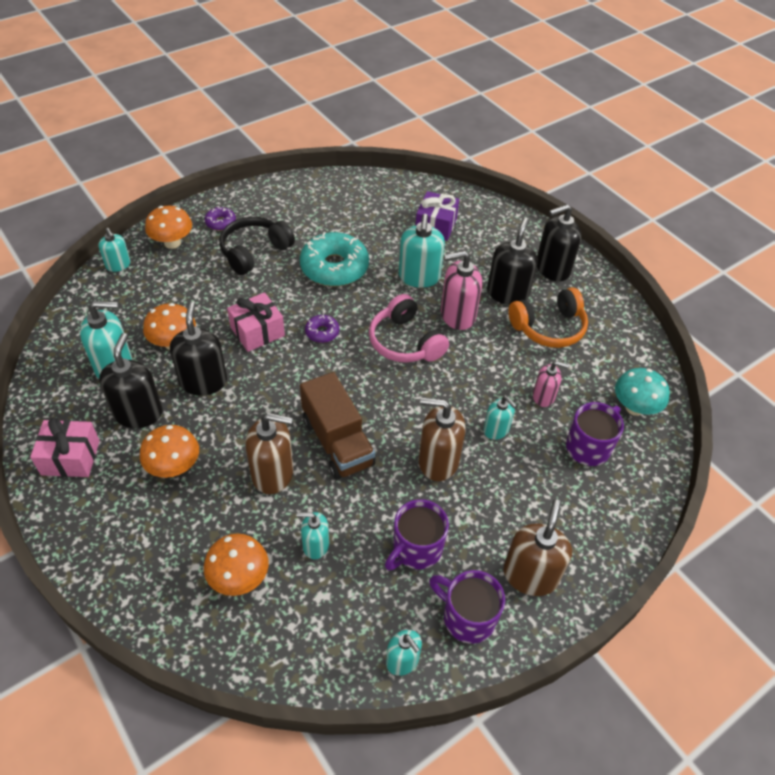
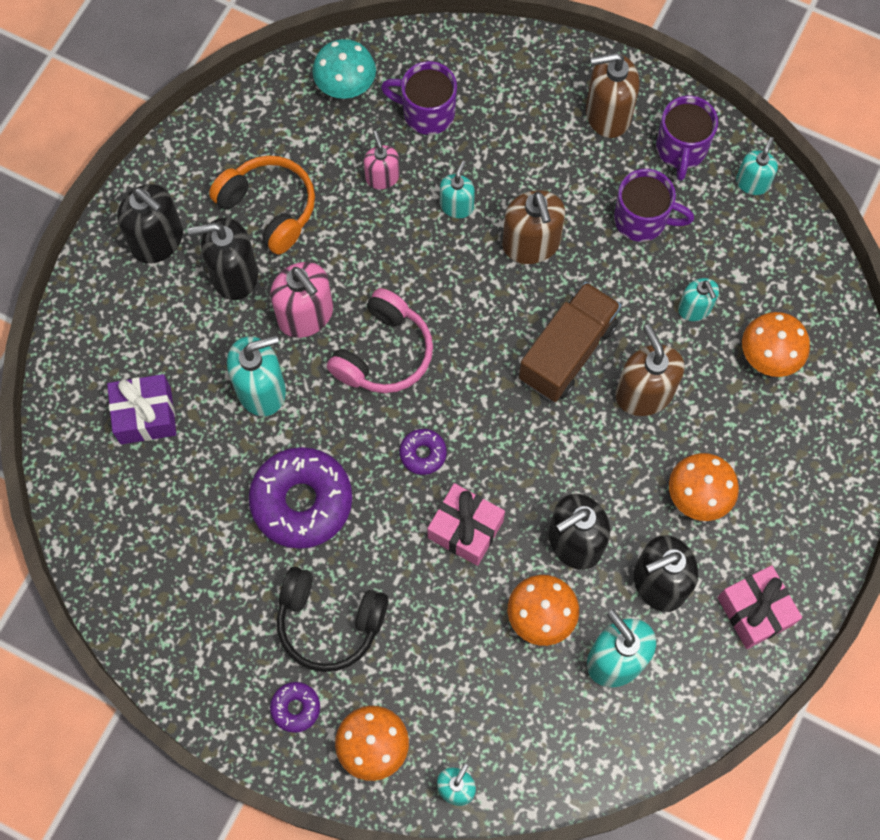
camera: 115 degrees left, 20 degrees up
turquoise donut [300,232,369,287] -> purple donut [249,447,352,549]

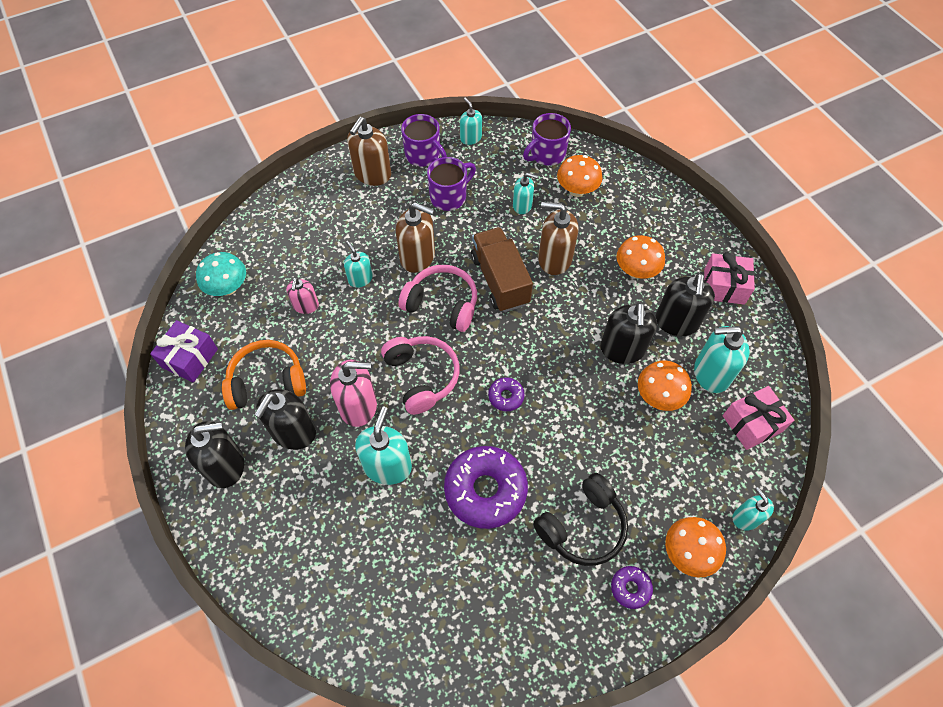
camera: 55 degrees left, 10 degrees down
purple gift [107,374,177,444] -> purple gift moved to [150,320,218,382]
pink soap dispenser [364,131,400,189] -> pink soap dispenser turned 105 degrees counterclockwise [286,277,319,314]
purple mug [381,61,457,135] -> purple mug moved to [523,113,571,166]
pink gift [427,483,505,566] -> pink gift moved to [723,386,794,450]
none -> pink headphones [398,265,477,332]

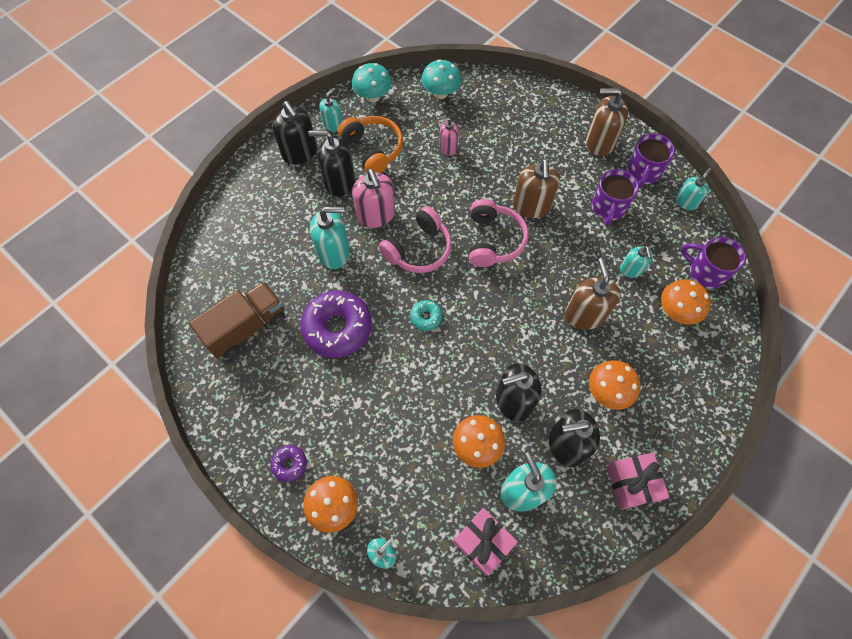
camera: 70 degrees right, 5 degrees up
purple gift [150,320,218,382] -> turquoise mushroom [352,63,392,102]
turquoise soap dispenser [344,241,373,288] -> turquoise soap dispenser moved to [319,88,343,132]
purple mug [427,157,476,211] -> purple mug turned 75 degrees clockwise [592,169,639,226]
brown truck [471,227,533,312] -> brown truck moved to [189,281,285,358]
purple donut [488,377,525,411] -> turquoise donut [410,300,442,331]
black headphones [533,473,628,566] -> none

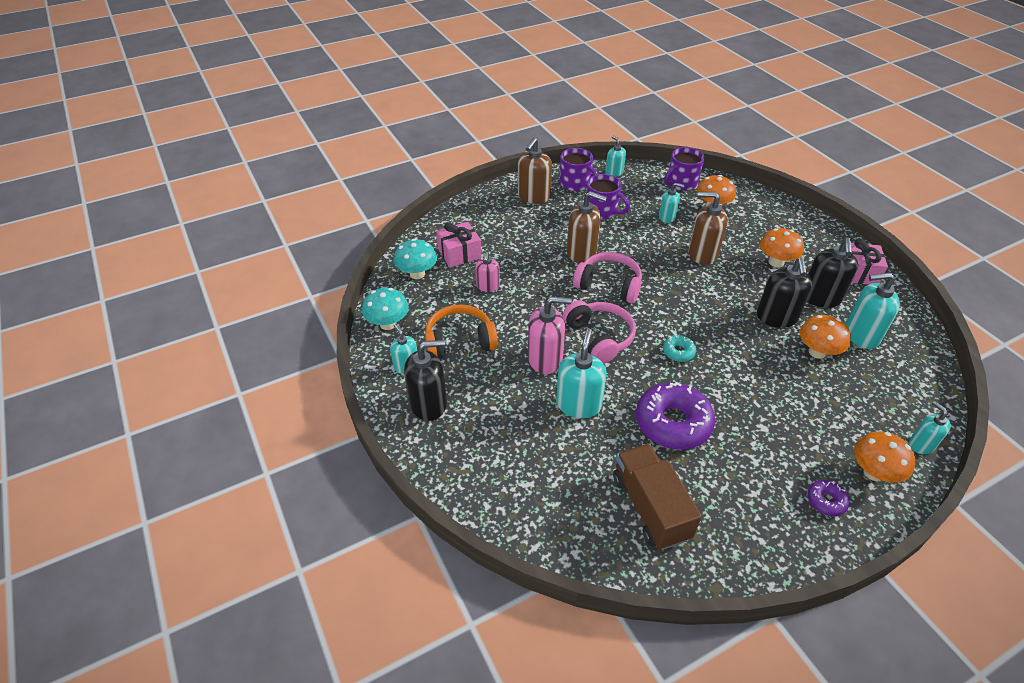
camera: 70 degrees left, 20 degrees down
black soap dispenser [308,130,355,197] -> none
pink gift [453,508,518,576] -> pink gift moved to [436,222,482,268]

